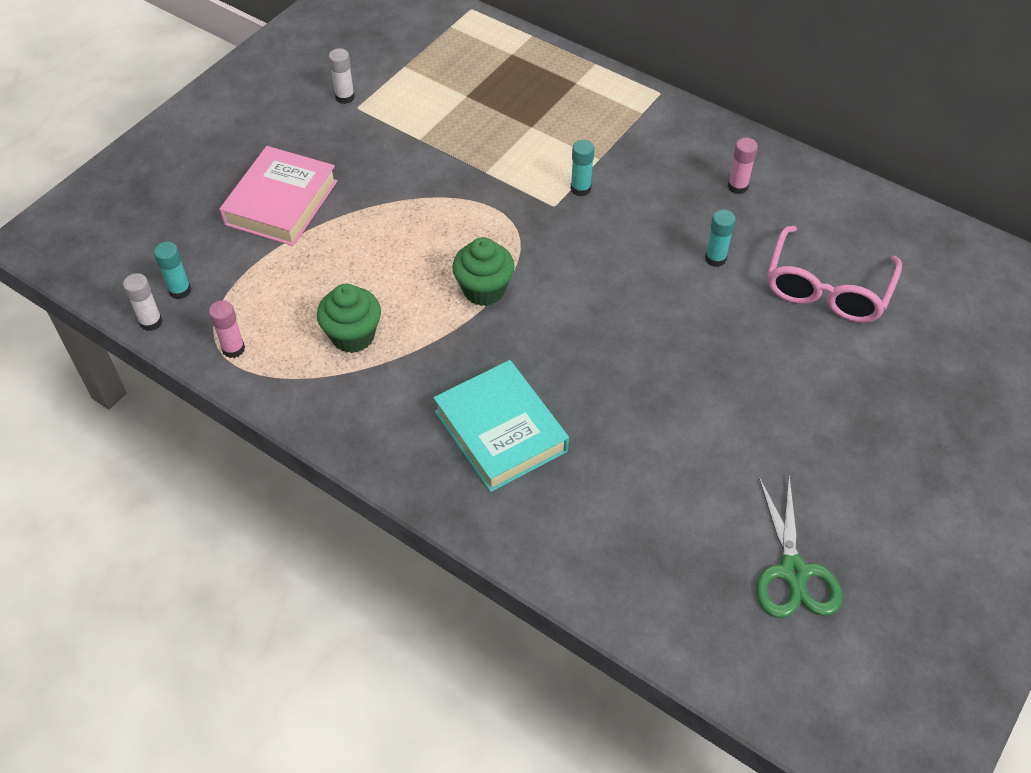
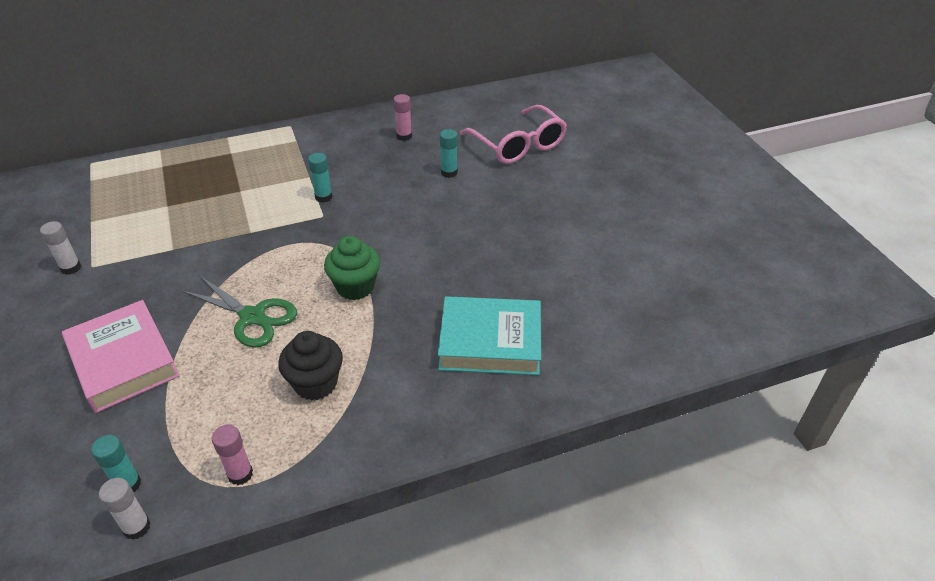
camera: 55 degrees left, 10 degrees down
green cupcake [317,284,381,353] -> black cupcake [278,331,343,401]
green scissors [756,476,842,618] -> green scissors moved to [181,275,297,348]

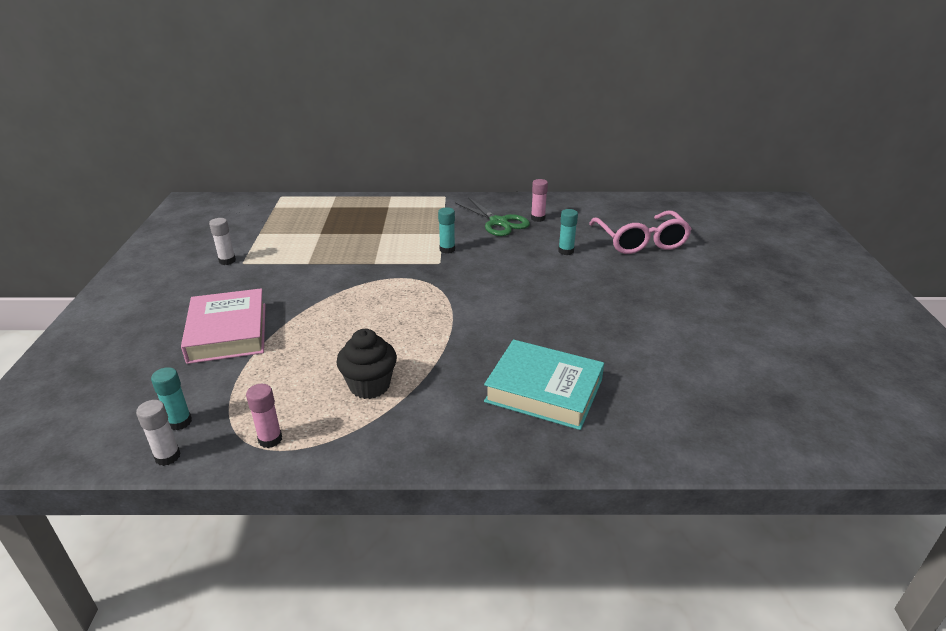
camera: 20 degrees right, 10 degrees down
green scissors [181,275,297,348] -> green scissors moved to [455,197,530,236]
green cupcake [324,236,380,300] -> none

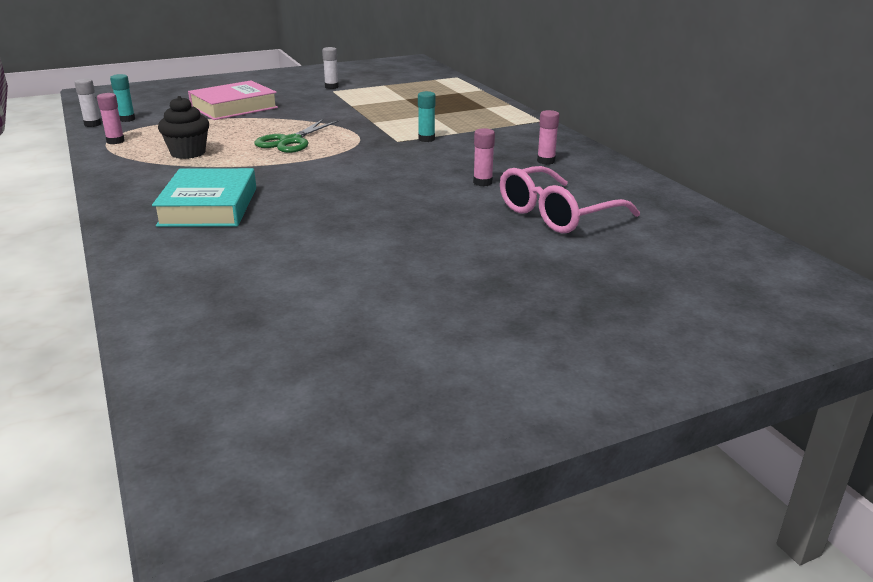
camera: 65 degrees right, 5 degrees down
green scissors [455,197,530,236] -> green scissors moved to [254,119,339,153]
turquoise glue stick [558,209,578,255] -> pink glue stick [473,128,495,186]

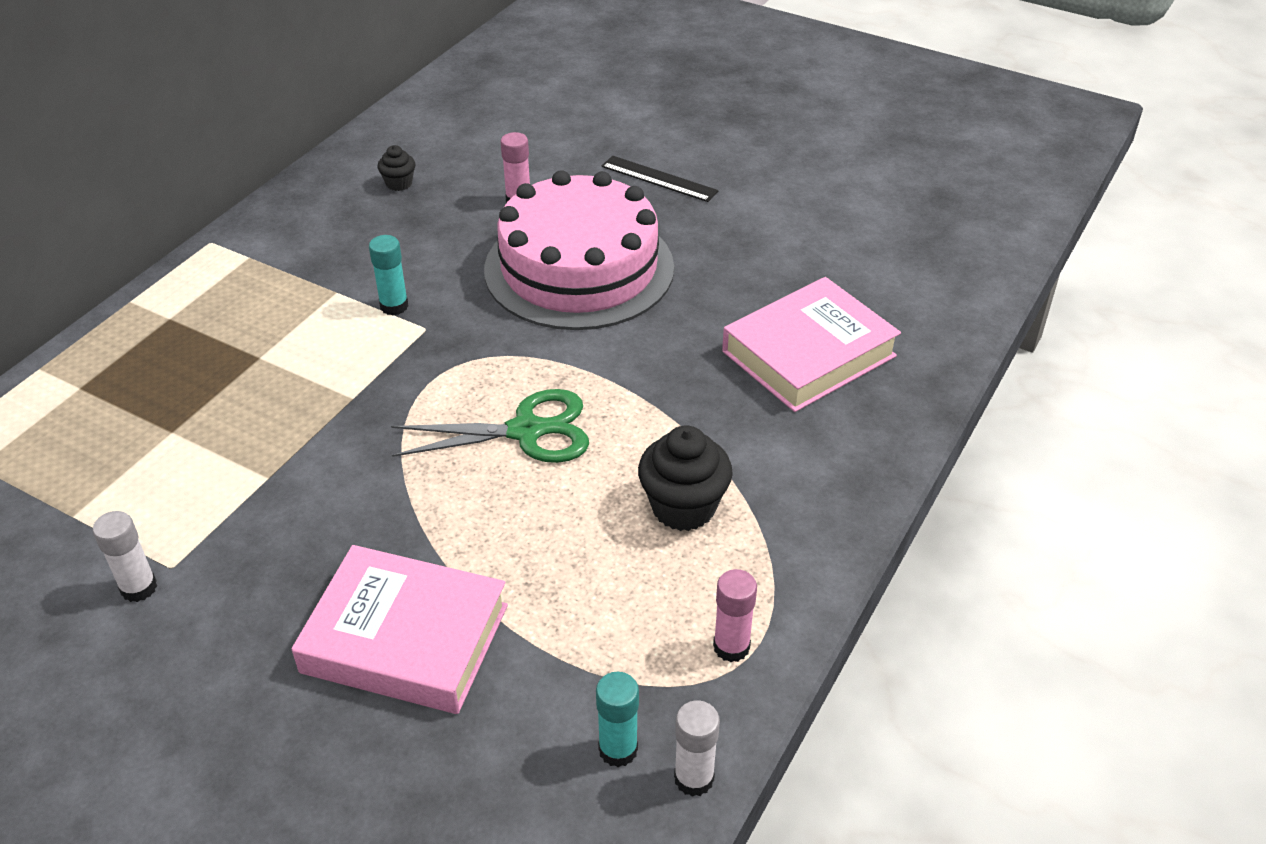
camera: 125 degrees left, 15 degrees up
turquoise book [152,168,256,227] -> pink book [722,277,901,412]
pink glasses [500,166,640,233] -> none
pink glue stick [537,110,559,165] -> black cupcake [378,145,415,191]
none -> pink cake [484,170,674,330]
none -> black ruler [602,156,719,202]

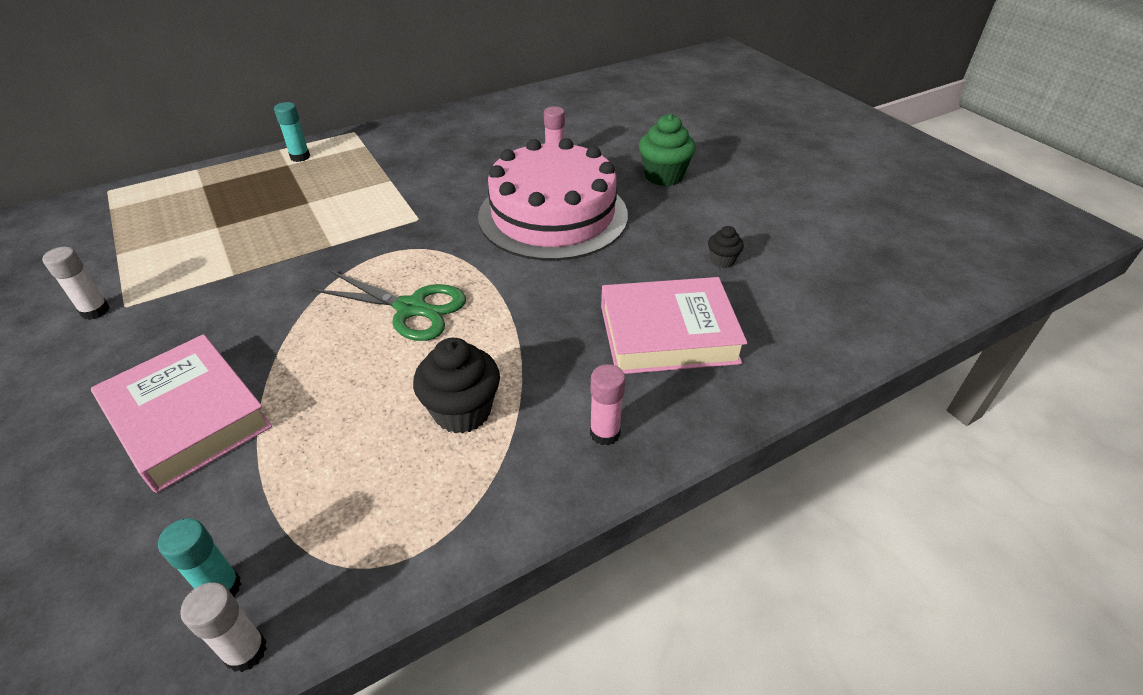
camera: 30 degrees right, 0 degrees up
turquoise glue stick [369,235,409,315] -> turquoise glue stick moved to [274,102,310,162]
black cupcake [378,145,415,191] -> black cupcake moved to [708,226,744,268]
black ruler [602,156,719,202] -> green cupcake [639,114,696,186]
pink glue stick [713,569,757,662] -> pink glue stick moved to [590,364,626,445]

